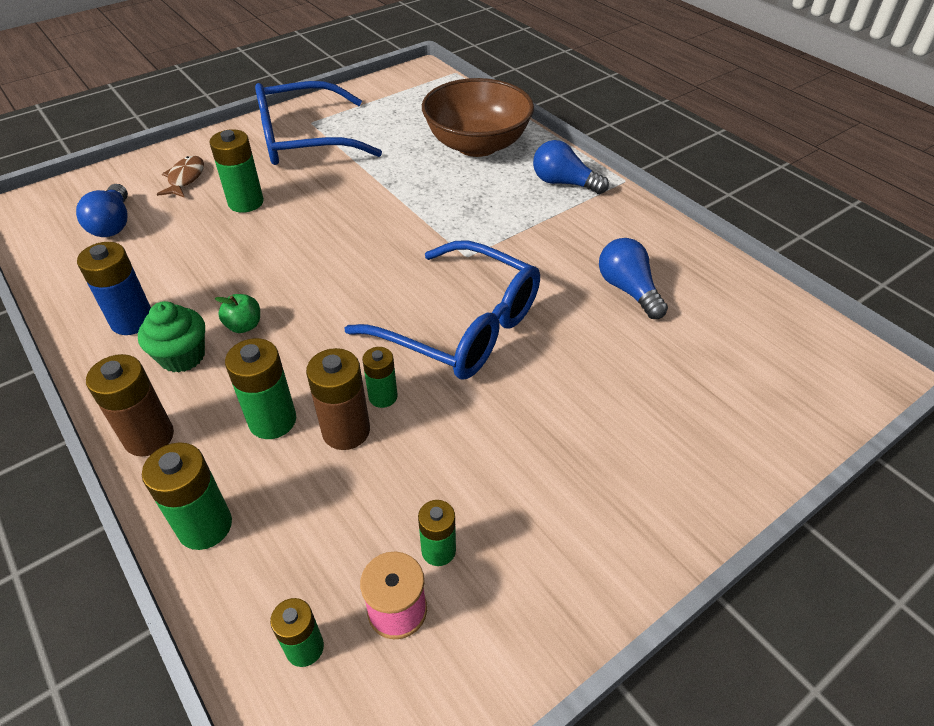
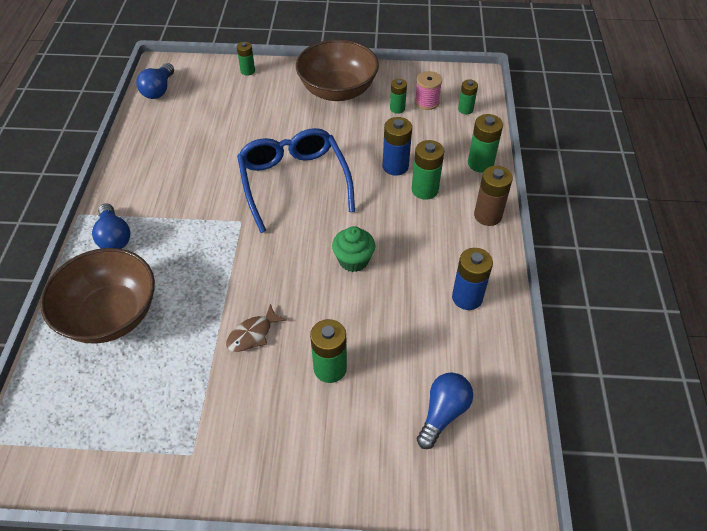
camera: 140 degrees left, 5 degrees up
green cupcake [138,301,205,373] -> green cupcake moved to [332,226,375,272]
brown fish [157,156,204,198] -> brown fish moved to [226,304,287,352]
green apple [215,294,260,333] -> none
blue glasses [255,81,382,165] -> none
brown battery [306,348,370,450] -> blue battery [382,117,412,176]
green battery [362,347,398,408] -> green battery moved to [237,42,255,75]
blue light bulb [599,238,668,319] -> blue light bulb moved to [136,63,174,99]
none -> brown bowl [296,39,379,101]

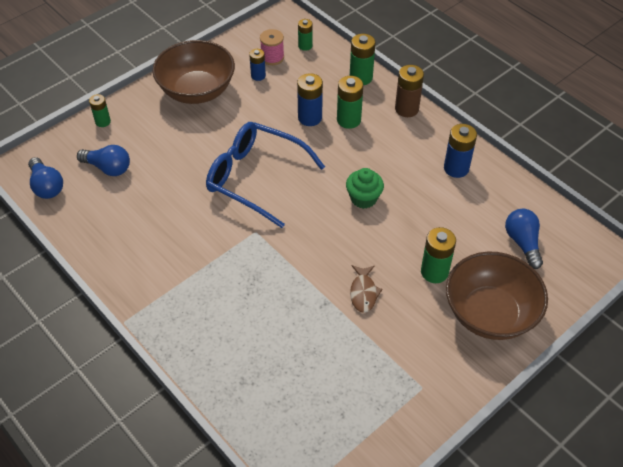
camera: 45 degrees left, 0 degrees up
brown bowl [40,248,155,344] -> brown bowl moved to [446,252,548,340]
blue light bulb [92,203,130,249] -> blue light bulb moved to [77,145,130,176]
green battery [390,79,407,114] -> blue battery [249,49,266,81]

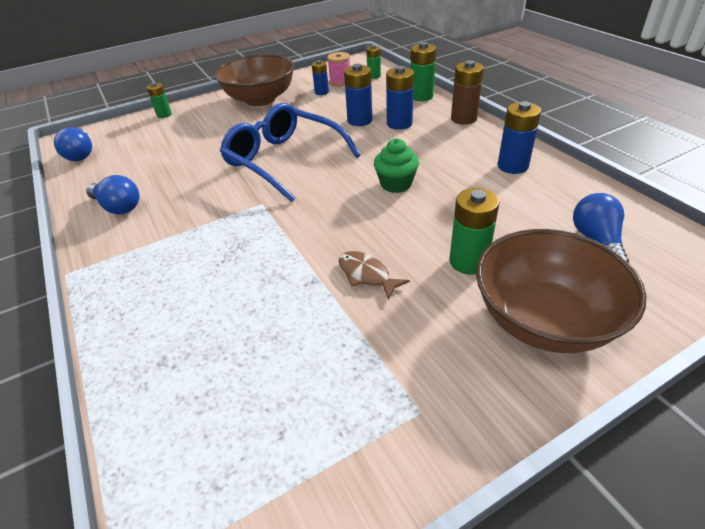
camera: 15 degrees right, 10 degrees down
blue light bulb [77,145,130,176] -> blue light bulb moved to [86,175,139,214]
green battery [337,76,363,129] -> blue battery [386,66,414,130]
brown fish [350,265,383,313] -> brown fish turned 120 degrees clockwise [339,251,410,300]

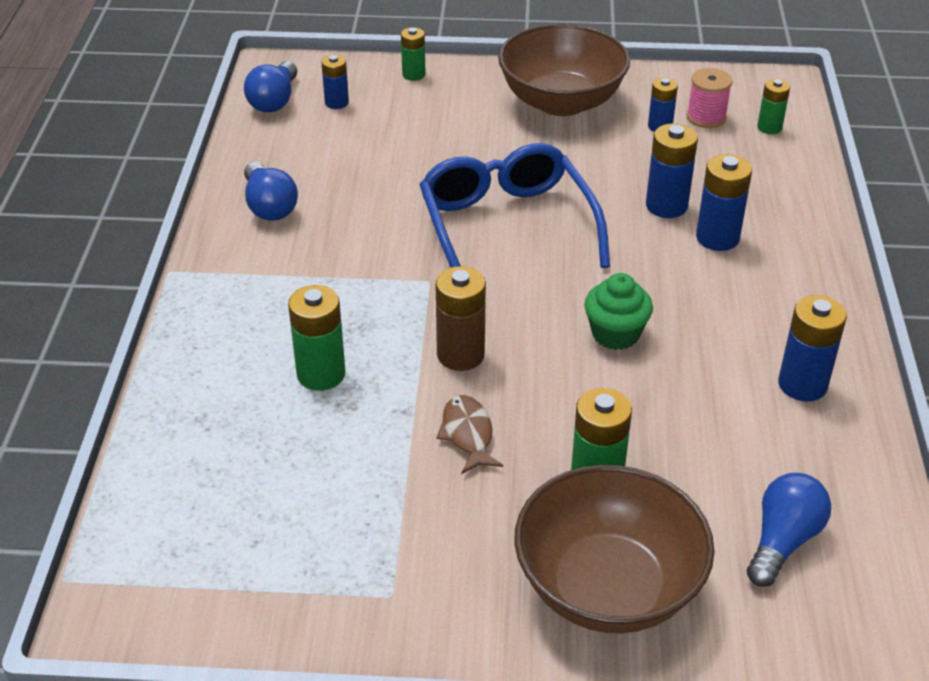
camera: 30 degrees right, 0 degrees up
green battery [410,42,436,101] -> green battery moved to [288,285,345,391]
brown battery [451,60,484,125] -> brown battery moved to [435,266,486,371]
none -> blue battery [321,55,349,109]

